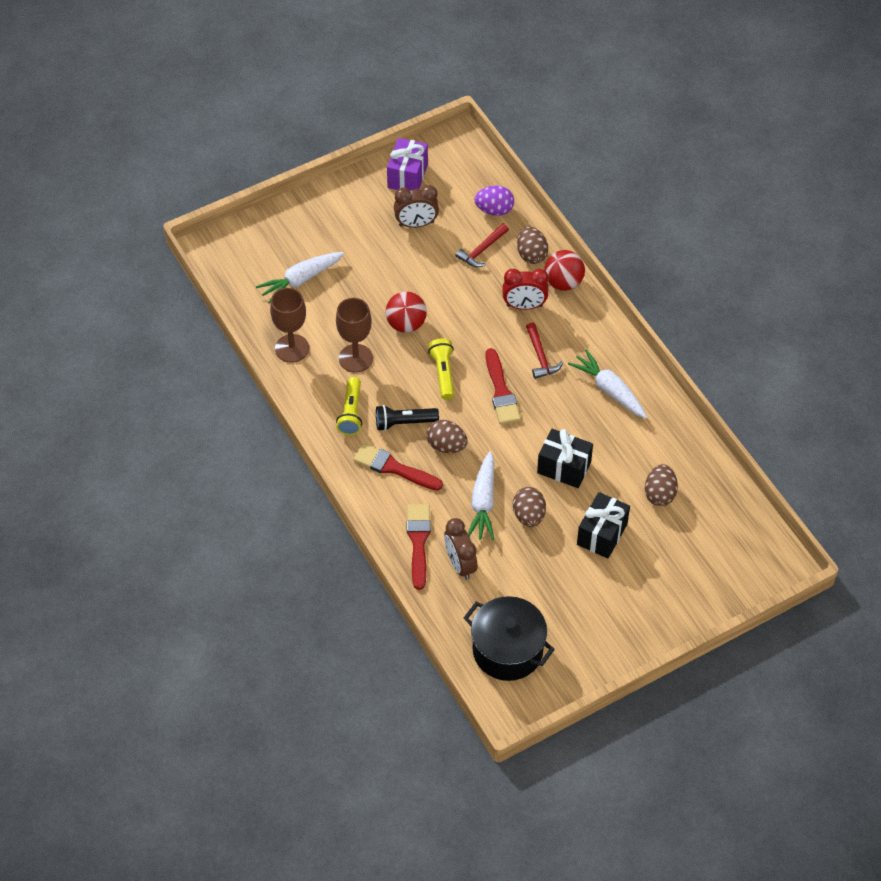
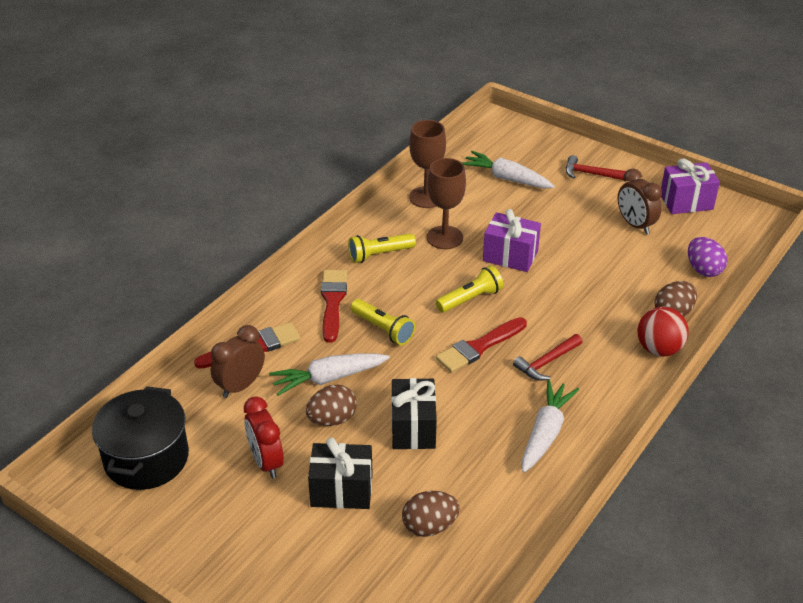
camera: 65 degrees right, 15 degrees down
black flashlight [376,405,439,431] -> none
red ball [386,291,427,333] -> purple gift [483,209,541,272]
brown egg [426,420,468,453] -> yellow flashlight [351,299,415,345]
red hammer [456,223,509,267] -> red hammer moved to [566,155,626,180]
red clock [503,269,548,310] -> red clock moved to [244,396,284,478]

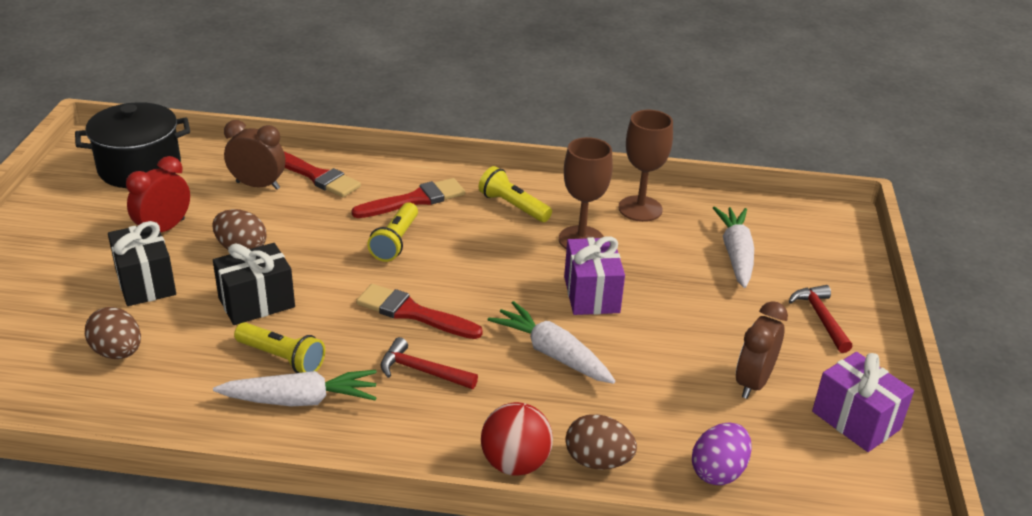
camera: 60 degrees right, 5 degrees down
white carrot [269,354,390,396] -> white carrot moved to [488,301,616,384]
yellow flashlight [436,265,504,313] -> yellow flashlight moved to [234,322,325,373]

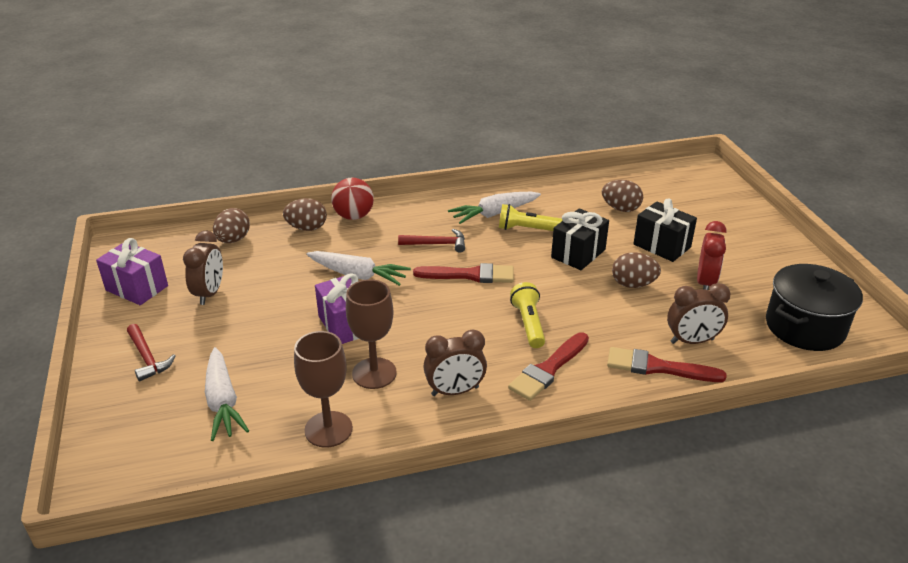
camera: 160 degrees right, 0 degrees up
yellow flashlight [478,166,552,222] -> brown clock [423,329,487,396]
purple egg [692,422,752,485] -> brown egg [213,208,250,243]

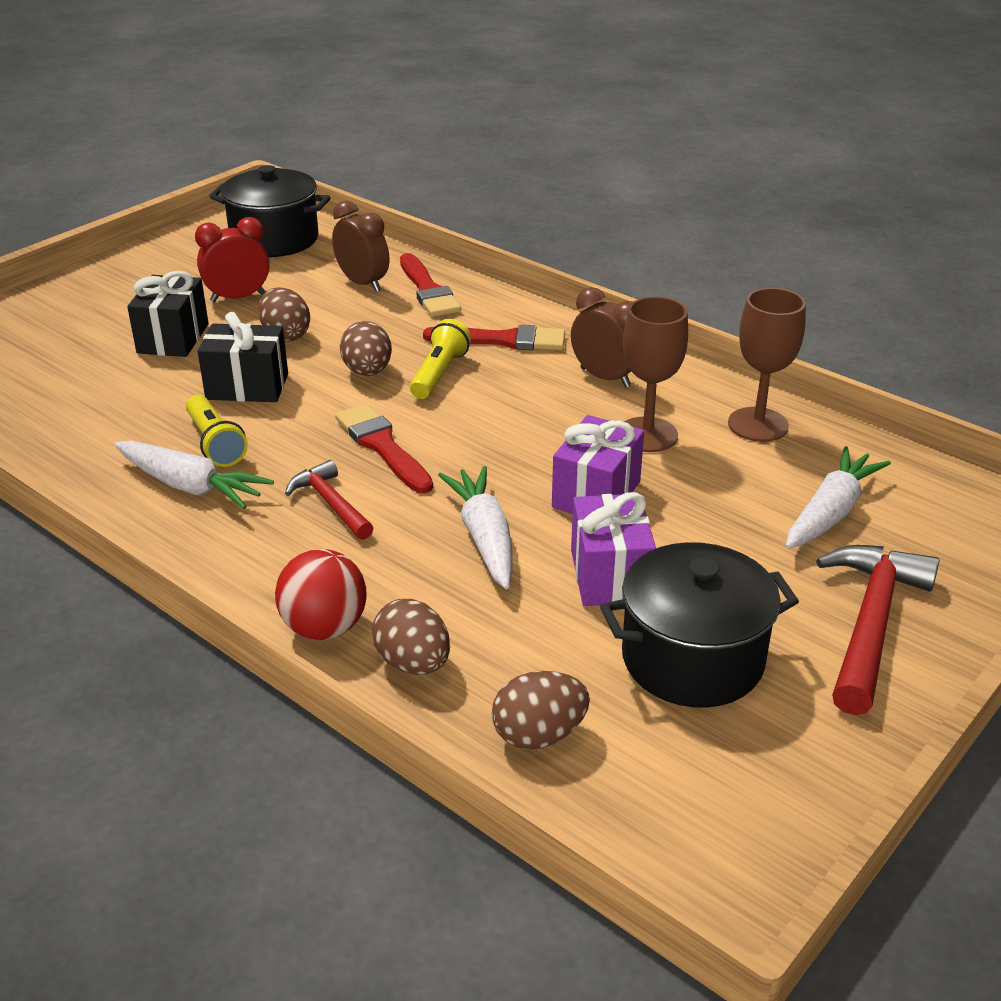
camera: 125 degrees left, 0 degrees up
purple gift [96,238,168,305] -> purple gift moved to [571,492,656,606]
red hammer [127,324,176,382] -> red hammer [816,545,940,715], size x1.71
brown clock [183,230,223,305] -> black pot [600,542,799,708]
yellow flashlight [510,282,545,348] -> yellow flashlight turned 150 degrees clockwise [410,319,471,399]
brown egg [602,180,643,212] -> brown egg moved to [340,321,392,376]

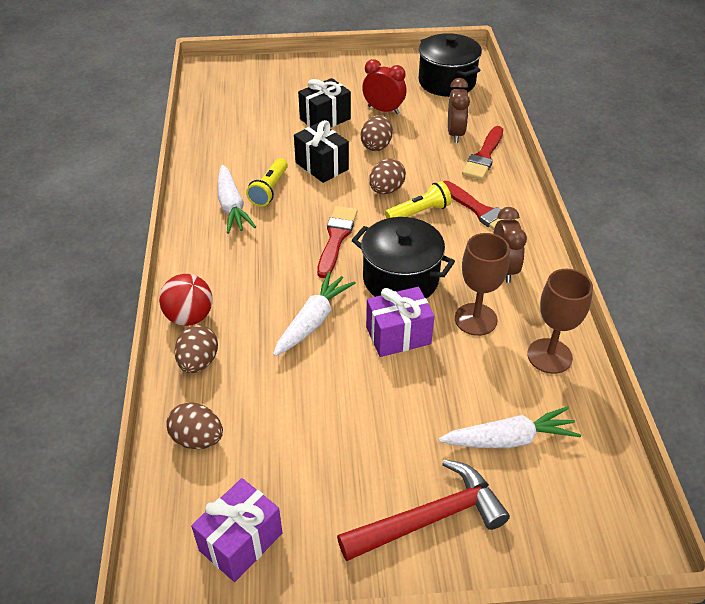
camera: 45 degrees right, 10 degrees up
red hammer [285,460,373,540] -> none
purple gift [571,492,656,606] -> purple gift moved to [191,478,283,582]
black pot [600,542,799,708] -> black pot moved to [352,217,455,299]

